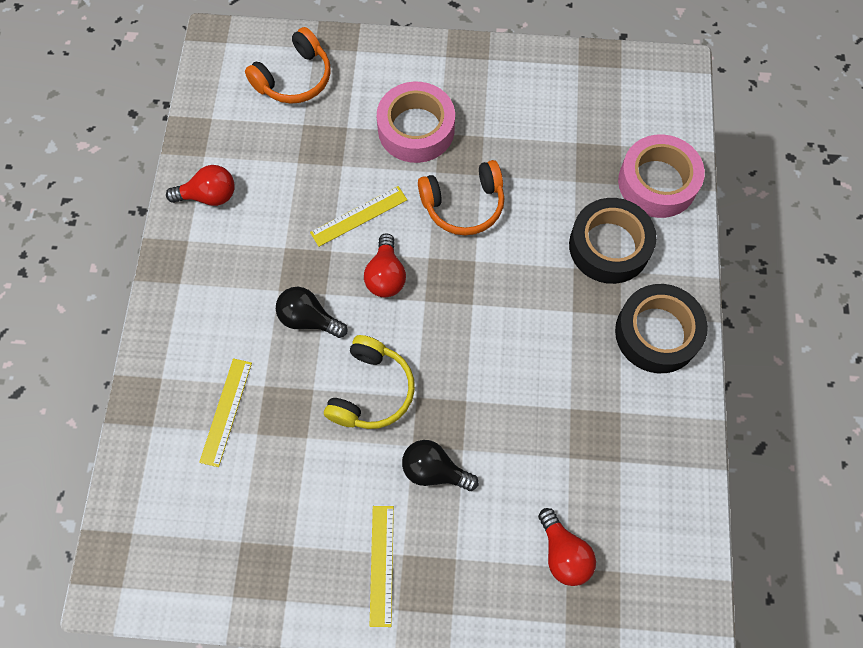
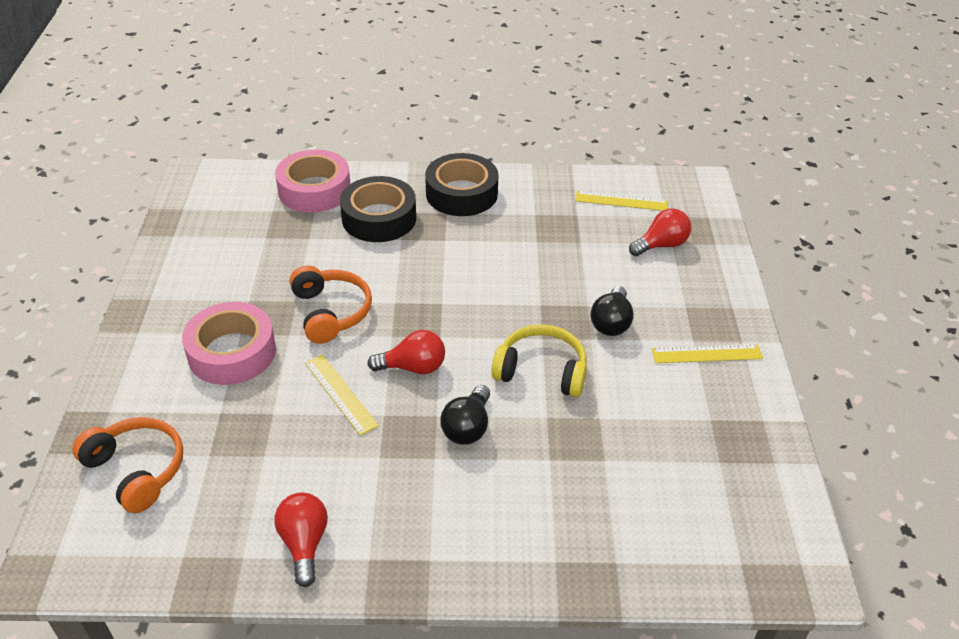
camera: 95 degrees left, 25 degrees down
yellow ruler [199,358,252,467] -> yellow ruler moved to [575,191,668,211]

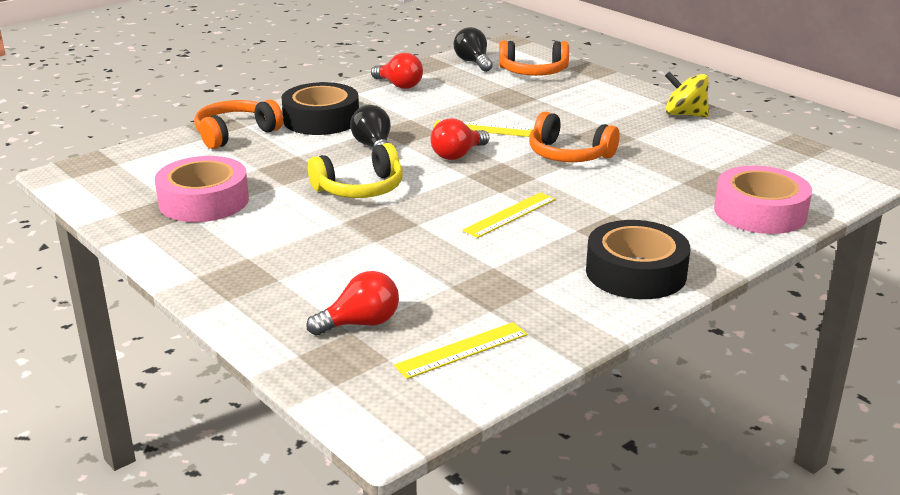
camera: 140 degrees right, 15 degrees down
pink tape [182,302,276,385] -> pink tape moved to [155,156,249,222]
black tape [340,176,416,242] -> black tape moved to [281,82,359,135]
black light bulb [590,286,634,336] -> black light bulb moved to [454,27,493,72]
red light bulb [629,208,691,256] -> red light bulb turned 135 degrees counterclockwise [306,271,399,335]
yellow ruler [651,344,763,363] -> yellow ruler moved to [462,192,556,238]
none -> orange headphones [194,99,283,149]
none -> yellow spinning top [665,72,709,117]

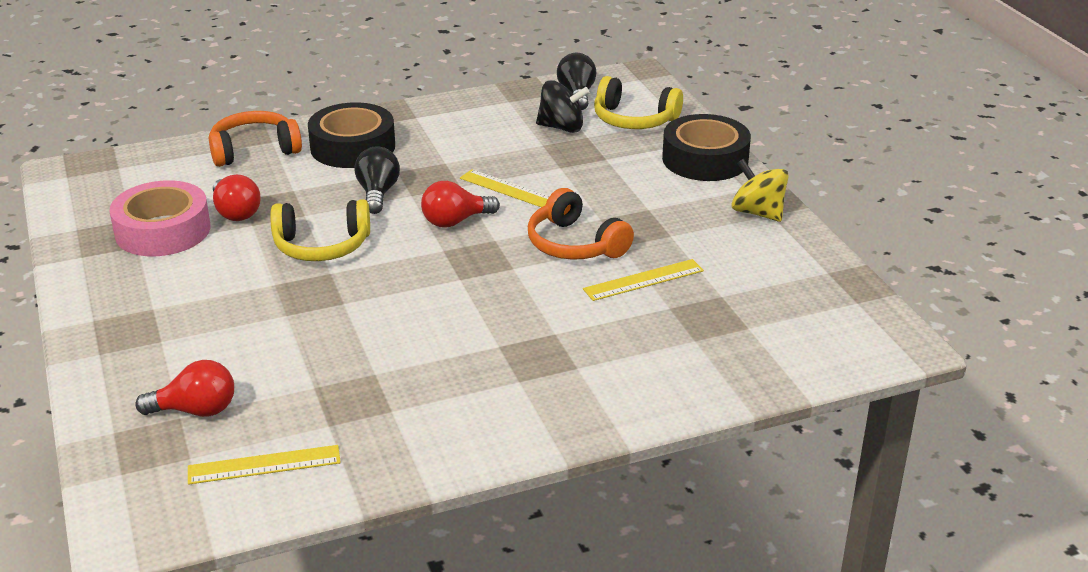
camera: 20 degrees right, 5 degrees up
red light bulb [371,53,423,89] -> red light bulb moved to [213,175,261,221]
yellow ruler [462,192,556,238] -> yellow ruler moved to [583,259,704,301]
orange headphones [499,40,569,76] -> yellow headphones [594,76,683,129]
black tape [586,220,690,299] -> black tape moved to [662,114,751,181]
pink tape [714,166,812,234] -> none
none -> black spinning top [536,80,589,133]

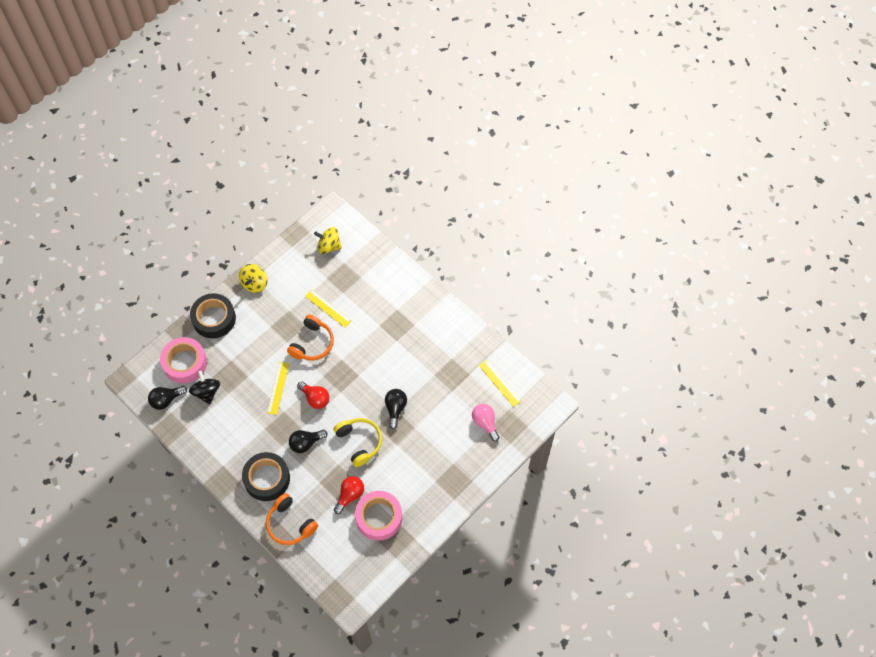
camera: 115 degrees left, 30 degrees up
red light bulb [135,360,234,417] -> pink light bulb [472,404,500,442]
yellow headphones [594,76,683,129] -> pink tape [160,337,207,383]
none -> yellow spinning top [314,227,342,254]
none -> black light bulb [385,389,407,429]

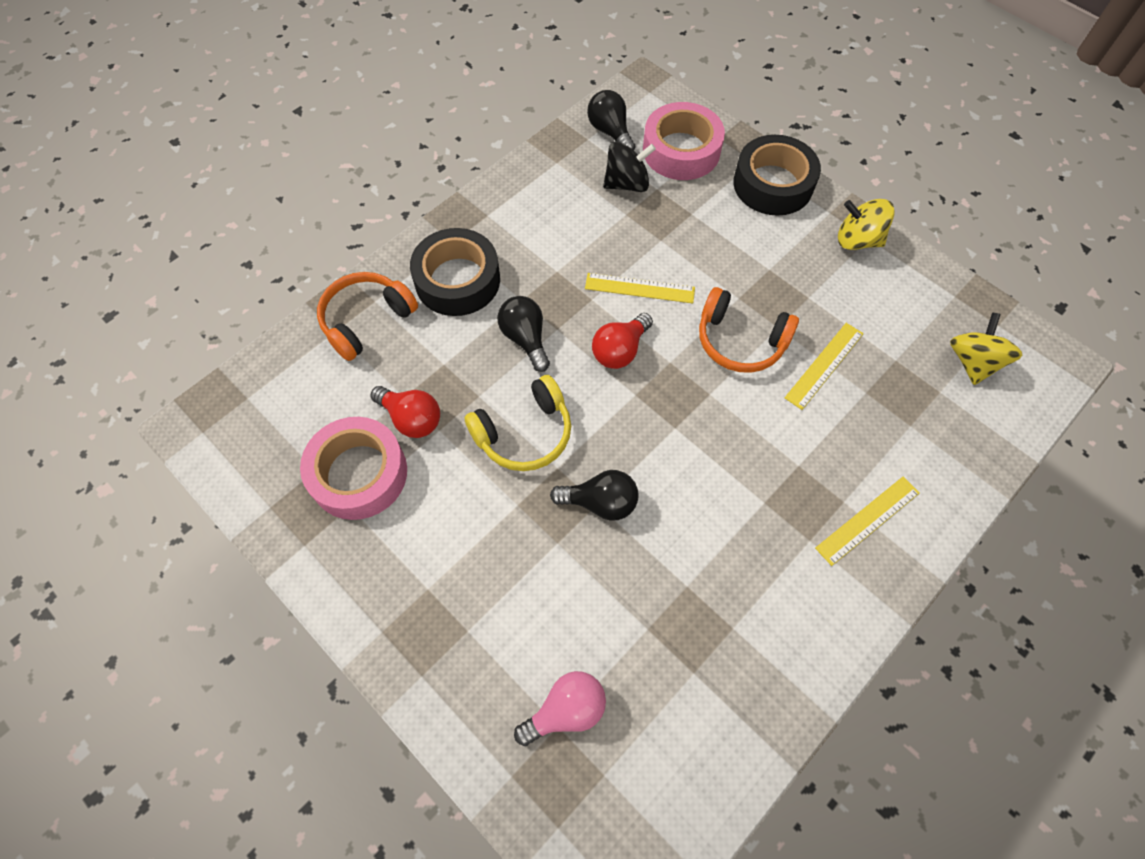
camera: 90 degrees right, 0 degrees up
yellow ruler [479,360,521,407] -> yellow ruler moved to [815,477,920,566]

